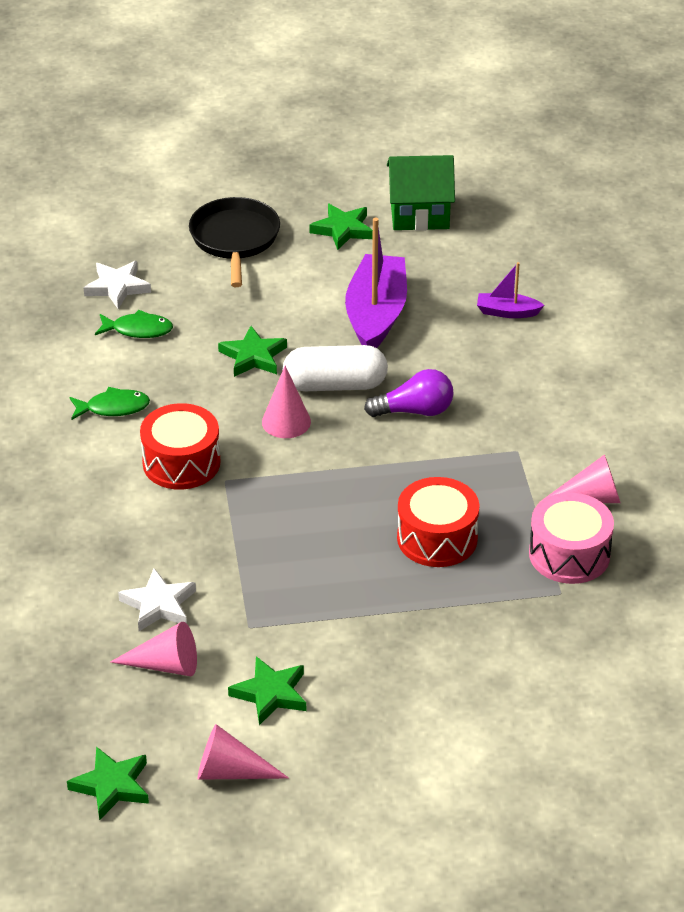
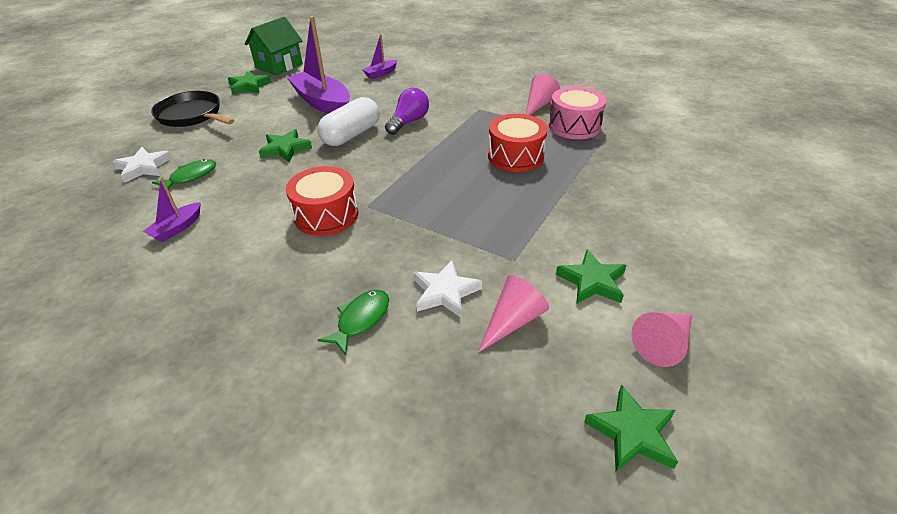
camera: 50 degrees left, 0 degrees up
green fish [70,387,150,420] -> green fish moved to [318,290,389,355]
pink cone [262,366,311,438] -> none
none -> purple boat [143,177,201,242]

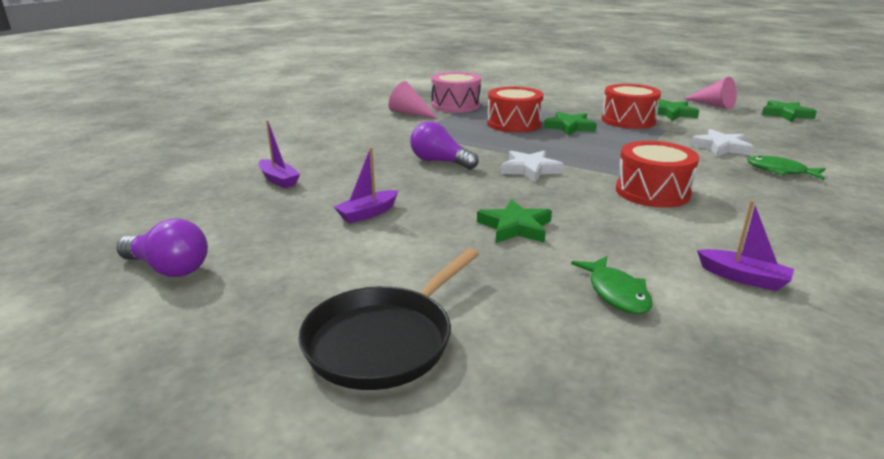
camera: 90 degrees left, 15 degrees down
white star [113,147,172,183] -> white star moved to [501,150,564,182]
green fish [152,159,216,191] -> green fish turned 150 degrees counterclockwise [571,256,652,314]
green star [228,71,271,95] -> green star moved to [544,111,597,135]
green house [244,17,303,75] -> purple light bulb [116,219,208,277]
purple boat [287,16,350,114] -> purple boat [334,147,399,224], size x0.49
white capsule [317,97,379,146] -> none
pink cone [478,275,549,353] -> none
none -> red drum [601,84,661,129]

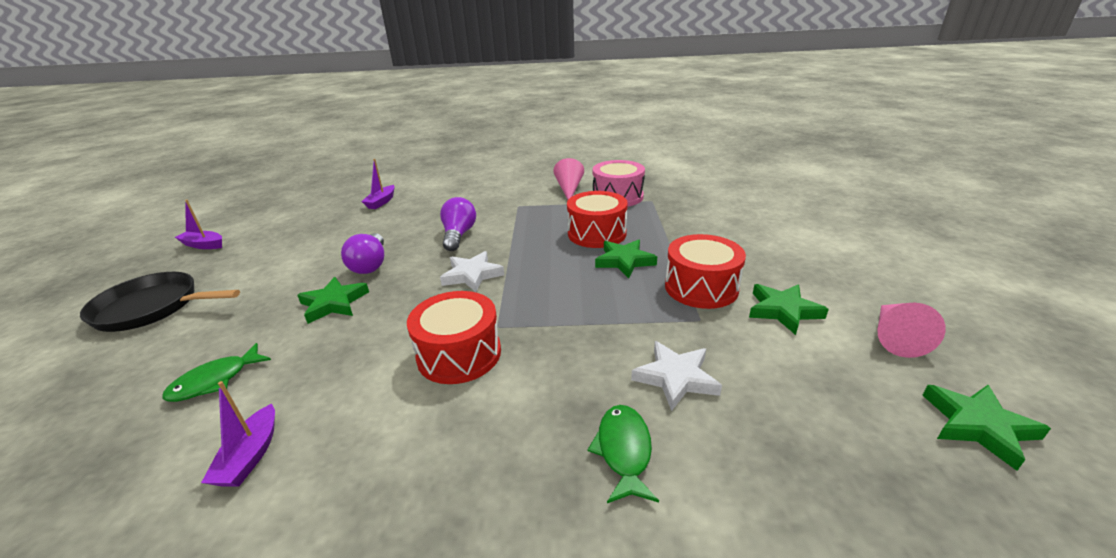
camera: 60 degrees right, 5 degrees up
purple light bulb [116,219,208,277] -> purple light bulb moved to [341,233,384,274]
purple boat [334,147,399,224] -> purple boat moved to [175,200,222,249]

